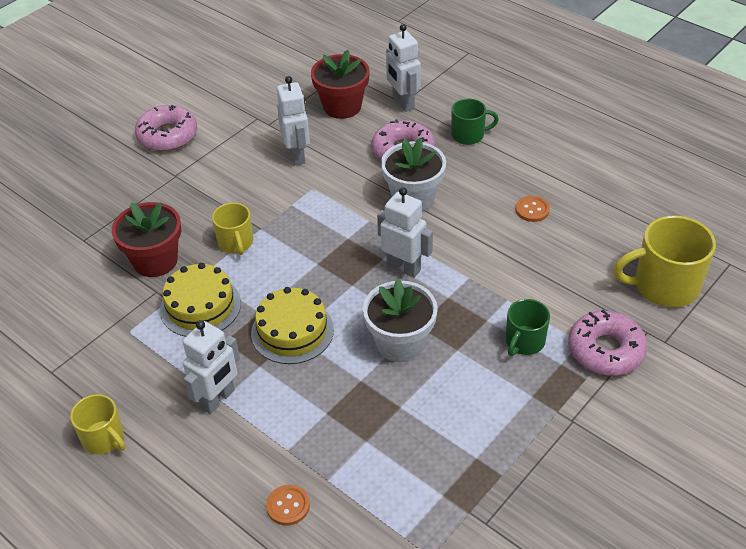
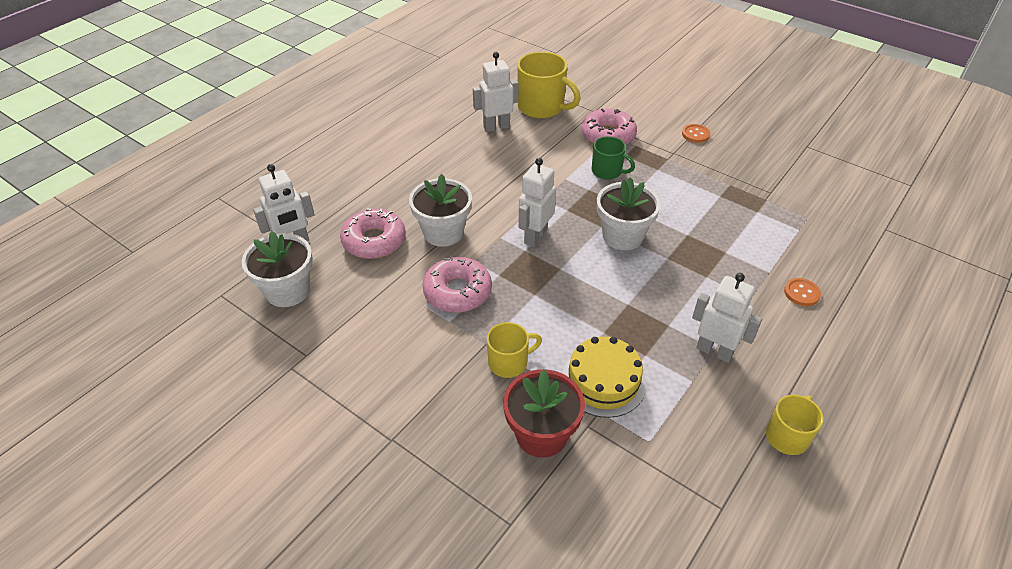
camera: 95 degrees left, 0 degrees up
pink donut [135,105,197,151] -> pink donut moved to [422,256,492,313]
yellow cake [251,287,334,364] -> none
white robot [277,76,310,165] -> white robot moved to [473,52,519,132]
red flower pot [311,50,370,119] -> white flower pot [242,231,313,307]
green mug [451,99,499,145] -> none
orange button [516,196,550,222] -> orange button moved to [682,124,710,143]
yellow mug [614,216,716,307] -> yellow mug turned 45 degrees counterclockwise [517,52,581,119]

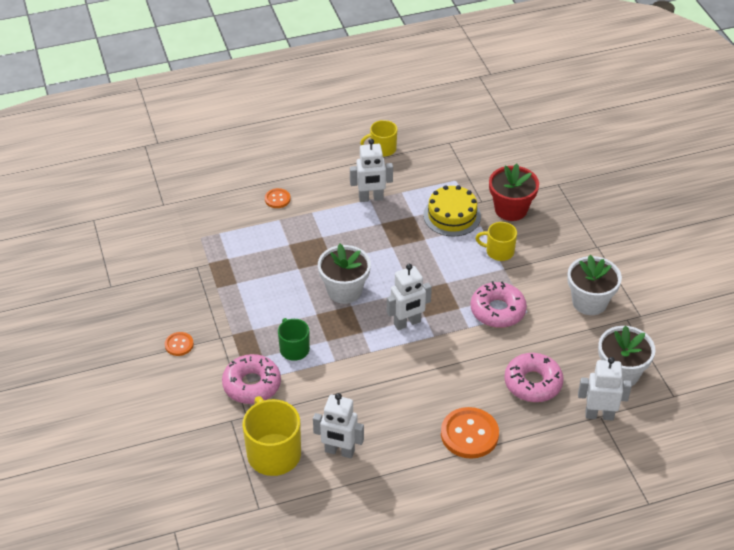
camera: 145 degrees left, 0 degrees up
white flower pot [409,174,472,247] -> white flower pot moved to [567,255,622,315]
white robot [692,273,762,363] -> white robot turned 75 degrees counterclockwise [350,139,393,202]
none -> orange button [441,407,499,459]

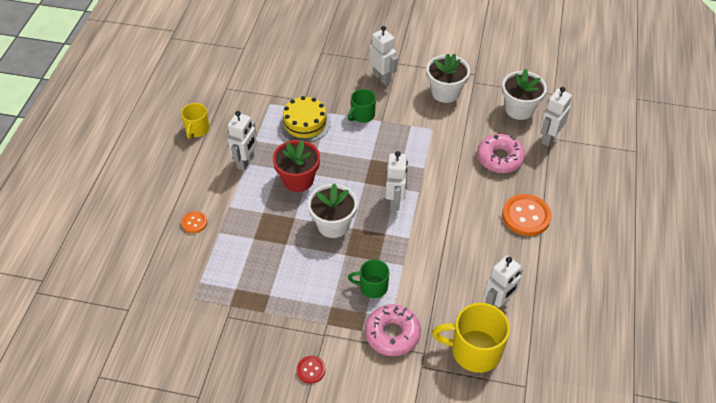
camera: 60 degrees left, 5 degrees up
orange button [165,332,194,356] -> red button [297,356,326,384]
pink donut [471,281,527,328] -> none
yellow mug [475,222,517,261] -> green mug [347,89,376,123]
red flower pot [489,164,539,221] -> red flower pot moved to [273,140,320,192]
none -> white robot [369,26,398,85]

